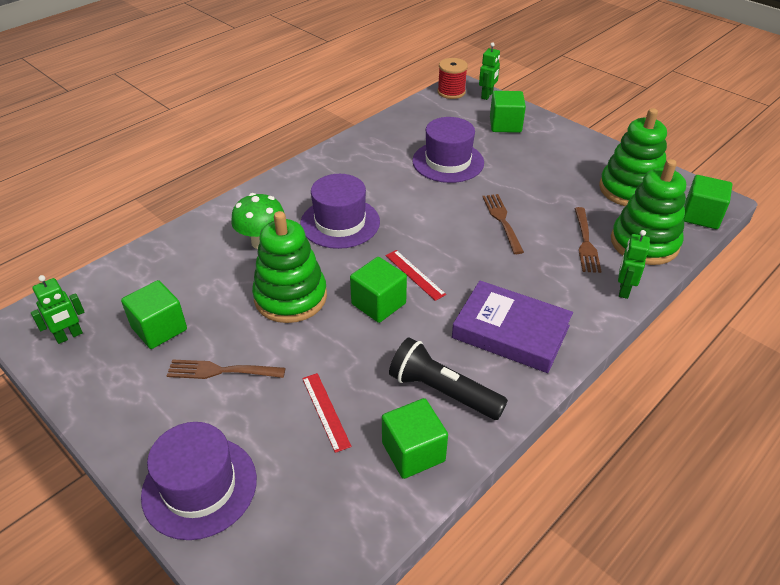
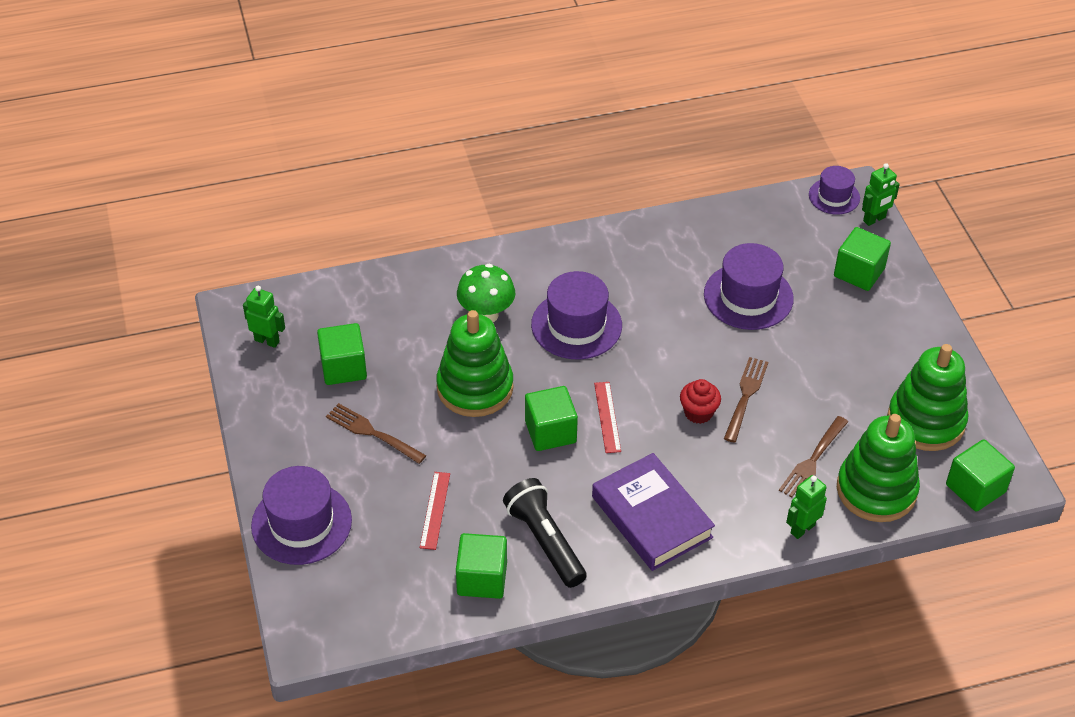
camera: 30 degrees right, 5 degrees up
green robot [31,275,85,344] -> green robot turned 150 degrees counterclockwise [243,286,285,348]
red spool [437,58,468,99] -> purple hat [809,166,860,215]
none -> red cupcake [680,379,721,424]

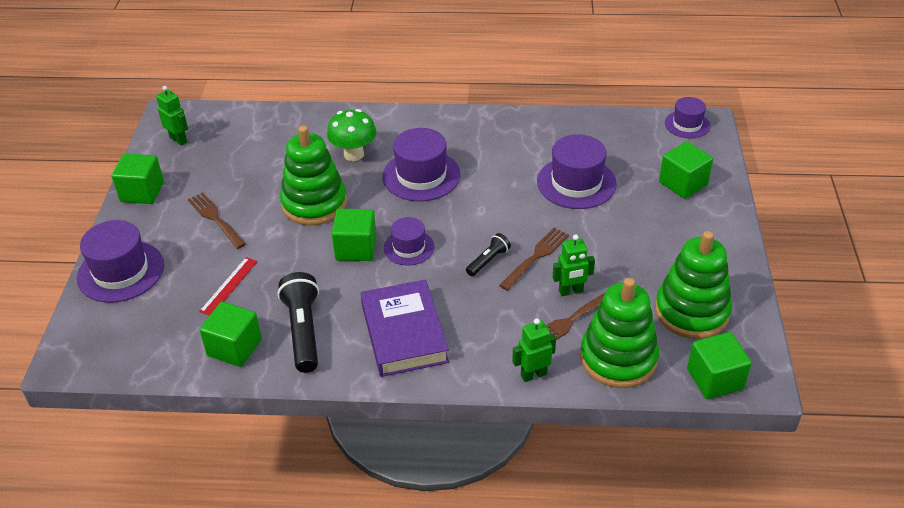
camera: 20 degrees right, 5 degrees down
green cube [317,323,367,385] -> green cube moved to [112,154,164,204]
red ruler [594,382,621,453] -> purple hat [384,217,434,265]
red cupcake [680,379,721,424] -> black flashlight [466,233,511,276]
green robot [862,163,900,226] -> green robot moved to [553,234,595,296]

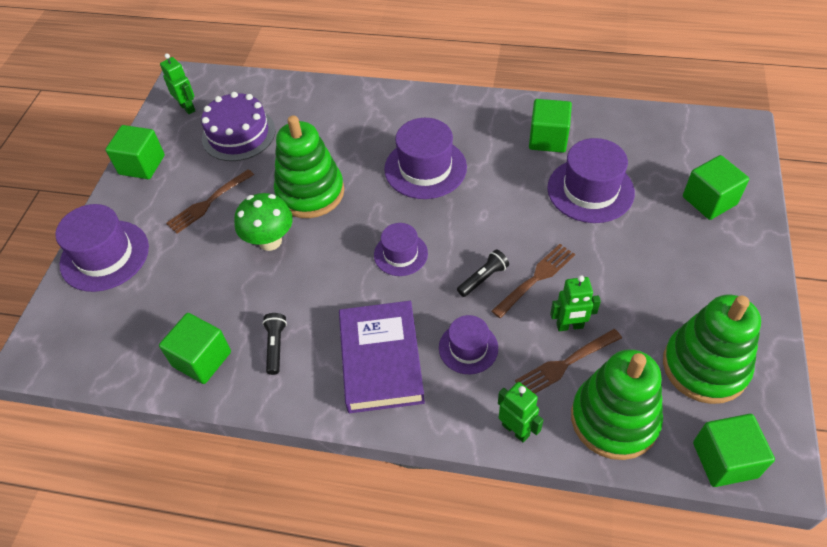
camera: 10 degrees right, 10 degrees up
brown fork [188,192,246,249] -> brown fork turned 105 degrees counterclockwise [166,169,254,234]
red ruler [199,257,258,316] -> none
black flashlight [278,272,319,373] -> black flashlight [262,313,287,375], size x0.54
green mushroom [327,109,376,161] -> green mushroom moved to [234,193,293,251]
green cube [332,209,377,261] -> green cube moved to [529,99,572,153]
green robot [512,318,556,382] -> green robot turned 60 degrees clockwise [498,382,543,442]
purple hat [665,97,710,138] -> purple hat moved to [439,315,498,374]
none -> purple cake [201,92,276,161]

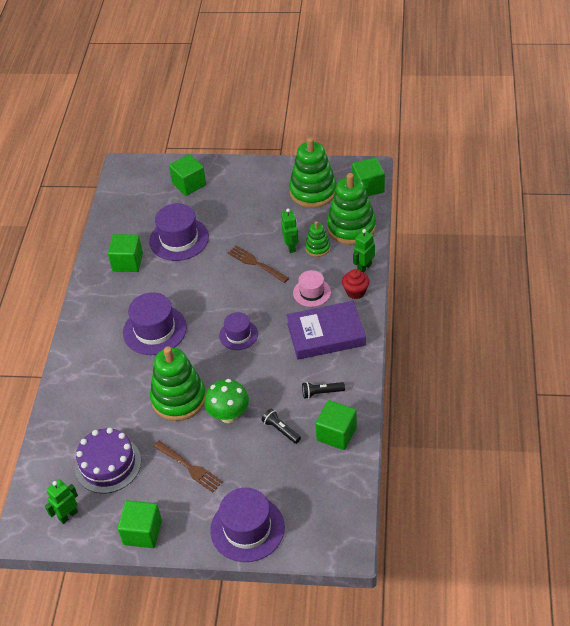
camera: 95 degrees left, 5 degrees down
purple hat [439,315,498,374] -> pink hat [293,270,331,307]
black flashlight [457,249,509,297] -> black flashlight moved to [262,409,301,444]
brown fork [515,329,622,394] -> green stacking toy [305,221,330,257]
none -> red cupcake [342,269,370,299]

